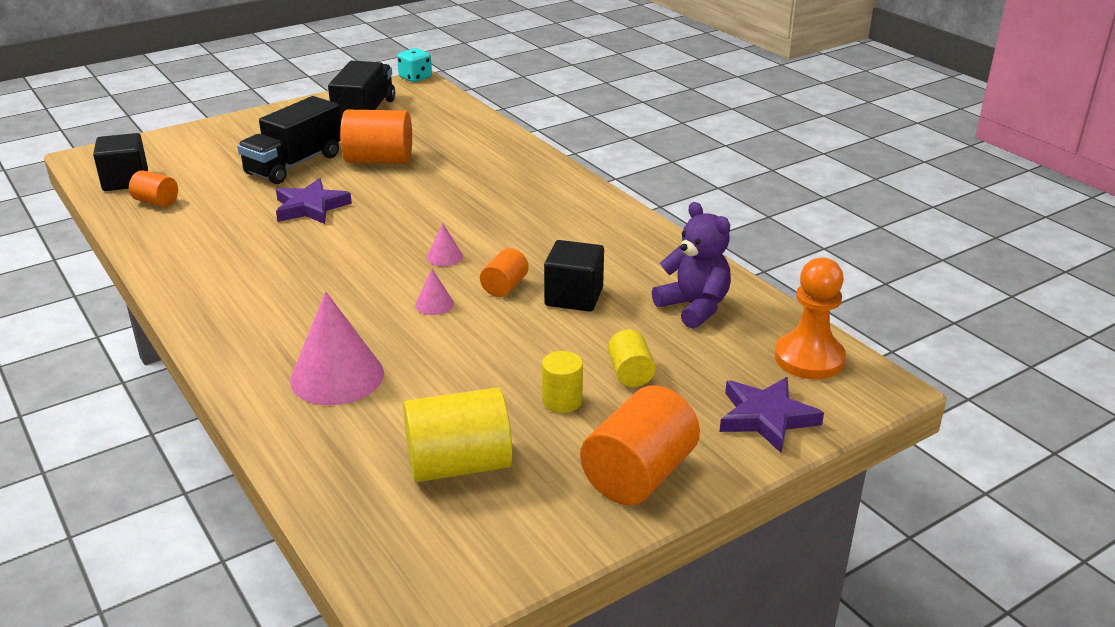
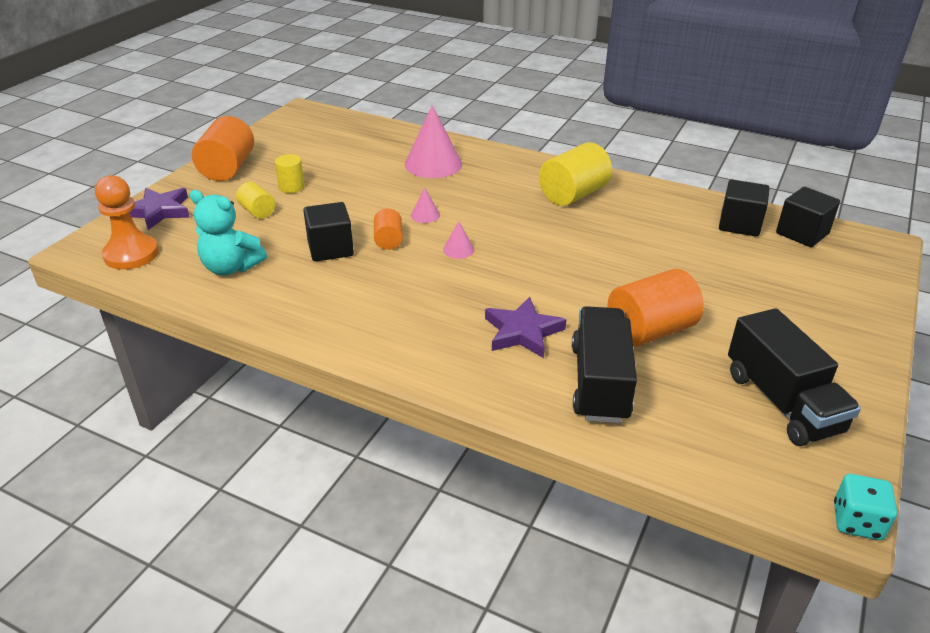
camera: 150 degrees right, 5 degrees up
orange cylinder [129,170,178,207] -> black cube [719,179,769,237]
black truck [237,96,341,184] -> black truck moved to [572,306,637,423]
purple star [276,178,352,224] -> purple star moved to [485,297,567,358]
yellow cylinder [403,388,513,482] -> yellow cylinder moved to [539,142,612,206]
purple teddy bear [652,202,731,329] -> turquoise teddy bear [190,190,267,275]

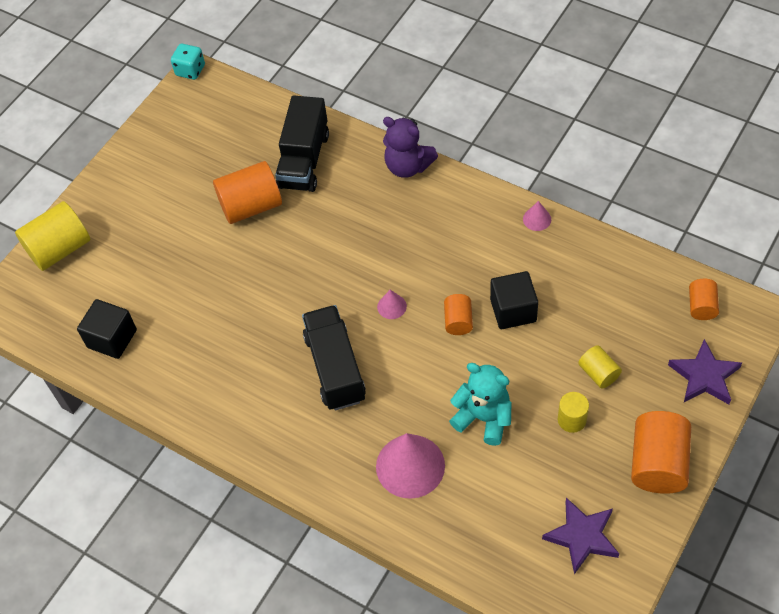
camera: 170 degrees left, 20 degrees up
orange pawn [95,175,159,270] -> orange cylinder [689,279,719,320]
turquoise teddy bear [190,190,267,275] -> turquoise teddy bear moved to [449,363,511,446]
pink cone [411,187,440,223] -> pink cone moved to [523,201,551,231]
purple star [485,297,567,358] -> purple star moved to [542,498,619,574]
yellow cylinder [539,142,612,206] -> yellow cylinder moved to [15,201,90,271]
black truck [728,308,861,446] -> black truck moved to [302,305,366,410]
black cube [776,187,840,247] -> none
none -> purple teddy bear [383,117,438,178]

